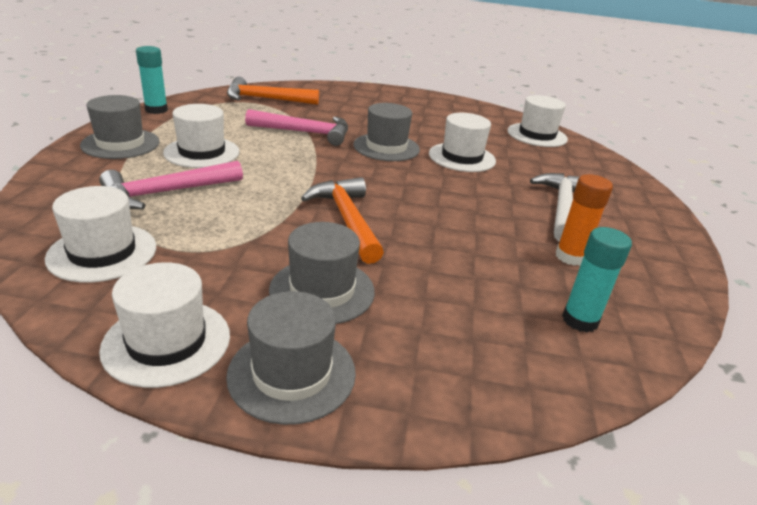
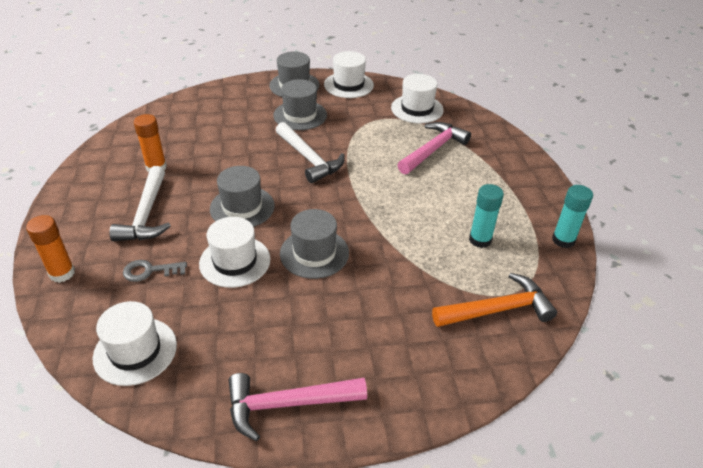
camera: 165 degrees right, 10 degrees up
grey hat [80,95,159,159] -> grey hat moved to [210,166,275,227]
white hat [163,104,240,168] -> none
pink hammer [245,109,348,146] -> pink hammer moved to [229,373,367,441]
orange hammer [301,177,384,264] -> white hammer [275,122,344,183]
turquoise glue stick [562,227,632,332] -> turquoise glue stick moved to [469,184,504,248]
none -> orange glue stick [26,215,75,283]
none -> grey key [123,260,187,282]

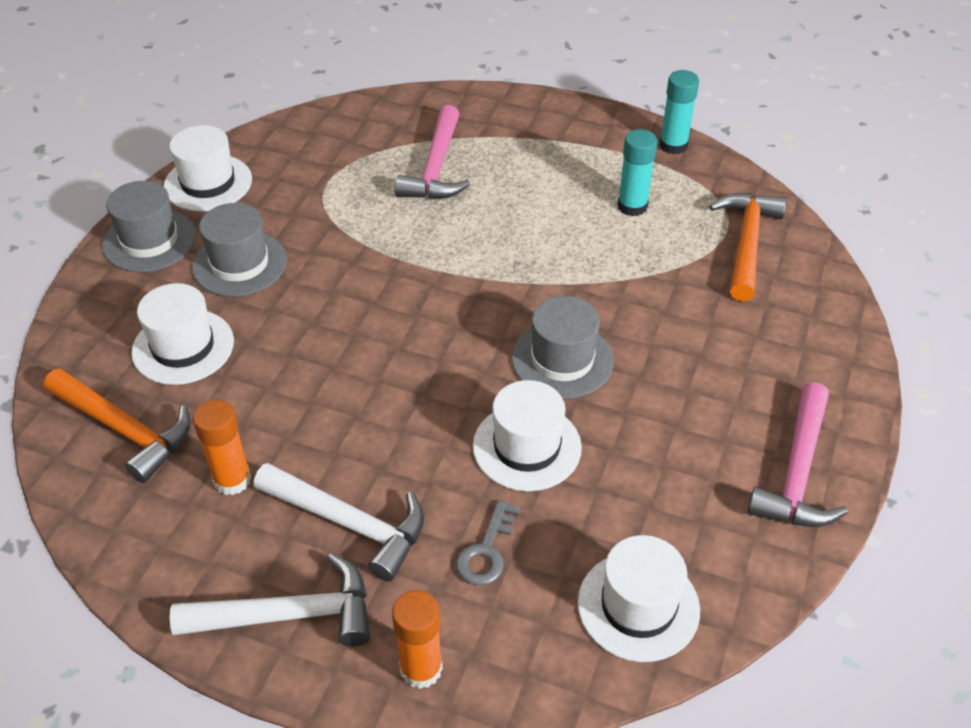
camera: 60 degrees left, 5 degrees up
grey hat [210,166,275,227] -> none
white hammer [275,122,344,183] -> white hammer moved to [170,553,370,647]
white hat [391,74,444,124] -> white hat moved to [131,283,234,385]
pink hammer [398,122,471,174] -> pink hammer turned 150 degrees counterclockwise [395,105,470,200]
none -> orange hammer [44,368,191,483]

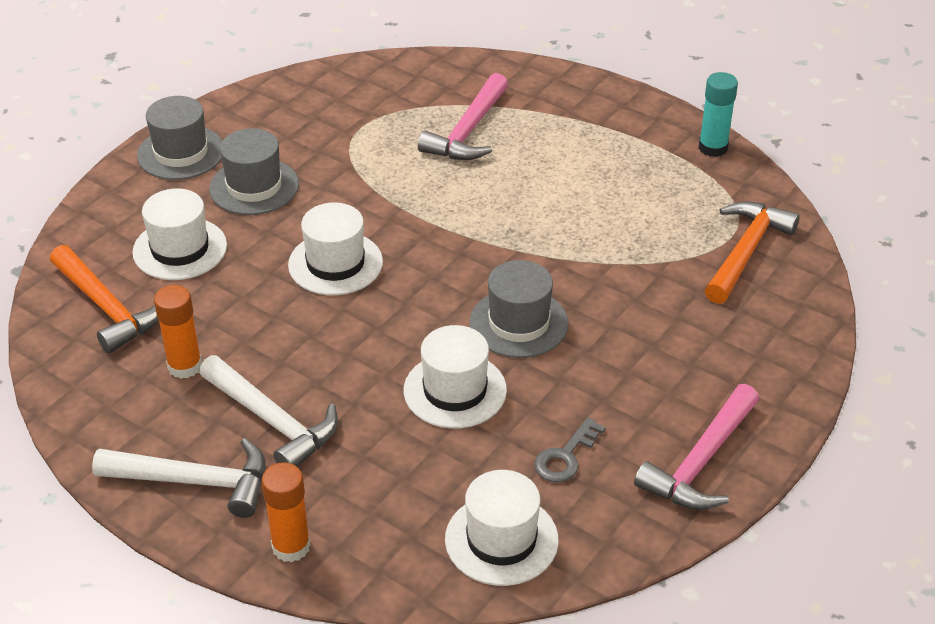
camera: 15 degrees right, 5 degrees down
white hat [164,125,252,211] -> white hat moved to [288,203,383,295]
grey key [456,500,520,586] -> grey key moved to [534,418,606,482]
turquoise glue stick [617,129,657,216] -> none

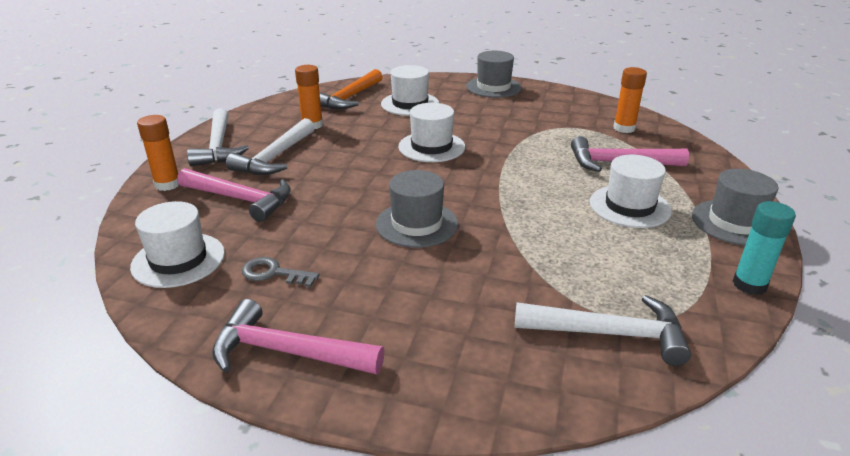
camera: 70 degrees right, 10 degrees down
grey hat [209,128,299,215] -> grey hat moved to [692,169,778,246]
white hat [404,325,507,429] -> white hat moved to [590,155,672,228]
orange hammer [705,201,800,304] -> white hammer [515,295,691,366]
none -> pink hammer [177,168,291,222]
none -> orange glue stick [613,67,647,133]

